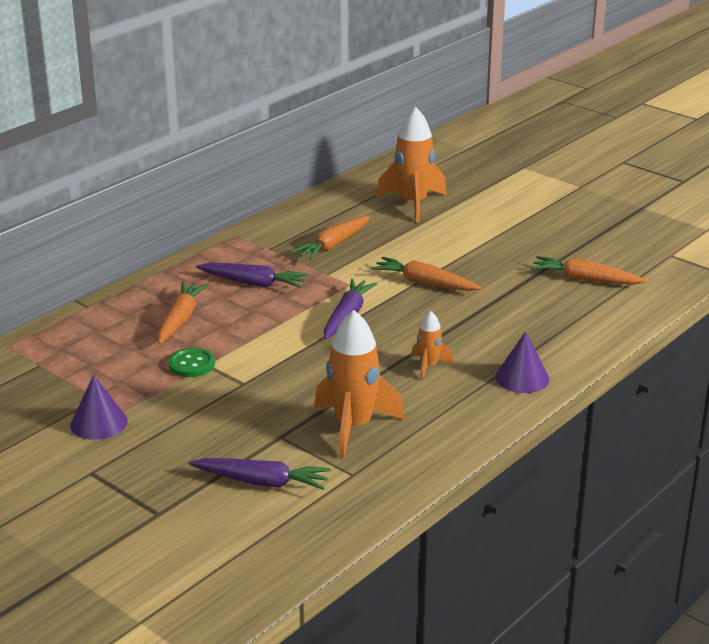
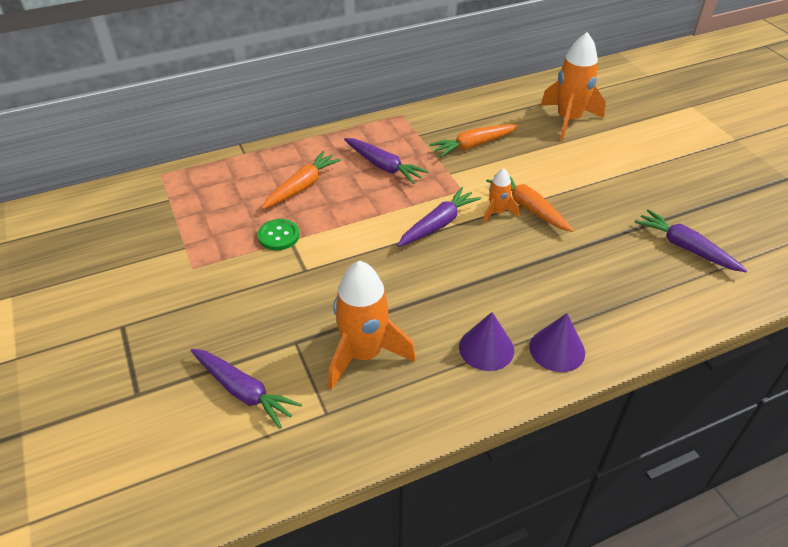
camera: 25 degrees right, 15 degrees up
purple cone [70,375,128,440] -> purple cone moved to [459,312,514,371]
orange rocket [411,311,454,380] -> orange rocket moved to [483,168,519,223]
orange carrot [531,256,647,285] -> purple carrot [635,209,748,272]

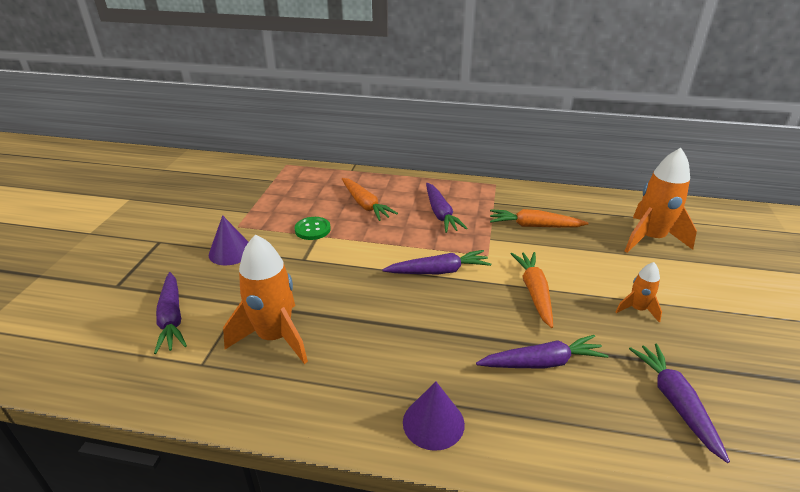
camera: 35 degrees right, 10 degrees down
orange carrot [262,151,341,209] -> orange carrot turned 75 degrees clockwise [342,178,398,221]
purple cone [459,312,514,371] -> purple cone moved to [209,215,248,265]
orange rocket [483,168,519,223] -> orange rocket moved to [616,262,662,322]
none -> purple carrot [476,335,609,369]

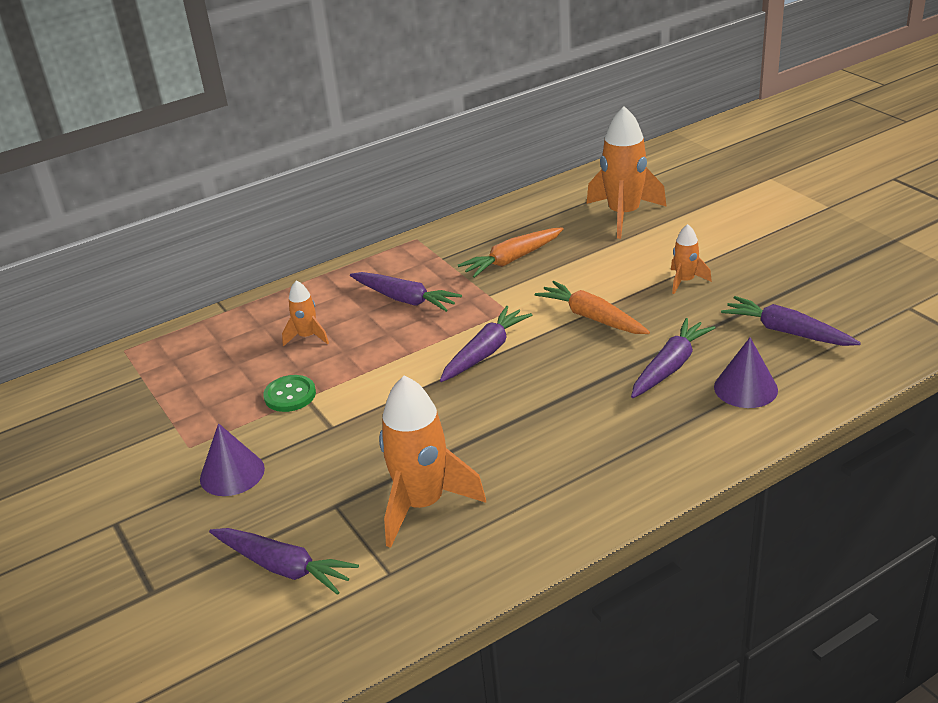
camera: 40 degrees left, 0 degrees up
orange carrot [342,178,398,221] -> orange rocket [282,280,329,346]
purple cone [403,382,465,451] -> purple cone moved to [714,337,778,408]

